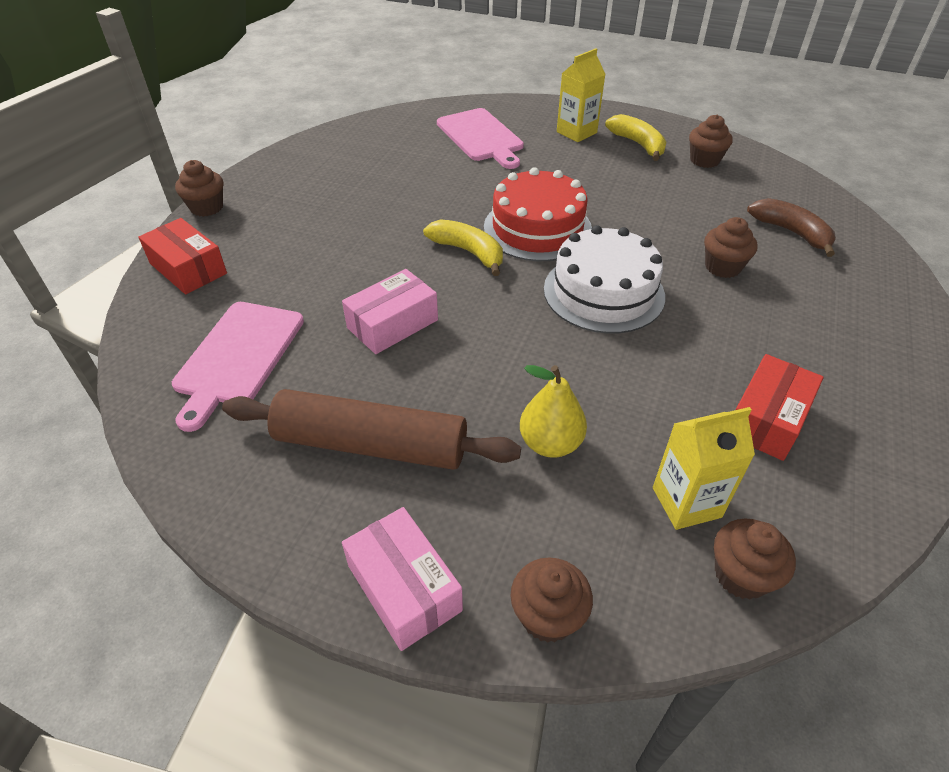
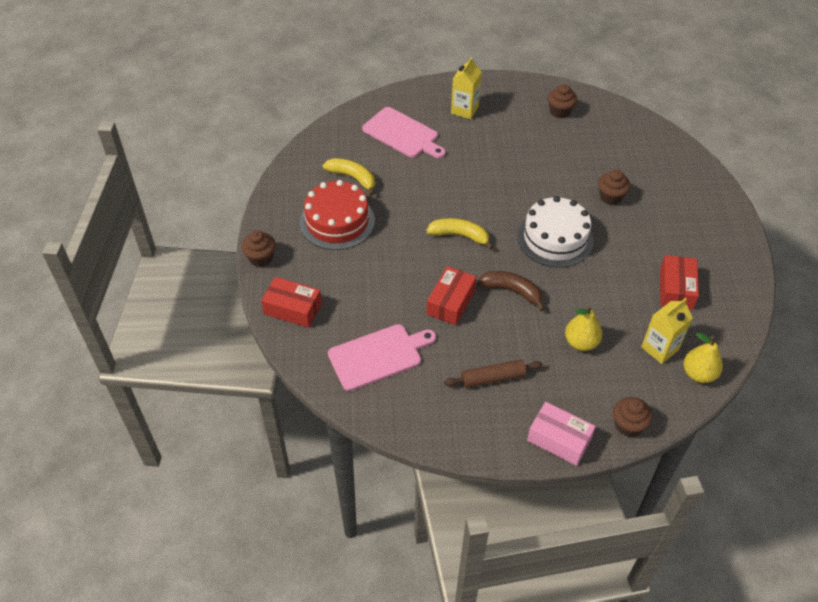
camera: 25 degrees left, 5 degrees up
pink cutting board [172,302,304,432] -> pink cutting board turned 105 degrees counterclockwise [328,324,436,391]
brown rolling pin [222,389,521,470] -> brown rolling pin [444,359,543,388], size x0.59
pink box [342,269,438,354] -> red box [427,266,476,325]
red cake [484,167,592,261] -> red cake moved to [300,180,375,250]
yellow banana [605,114,666,161] -> yellow banana moved to [323,158,375,196]
brown cupcake [714,519,796,600] -> yellow pear [684,333,723,383]
brown banana [747,198,836,257] -> brown banana moved to [478,271,545,311]

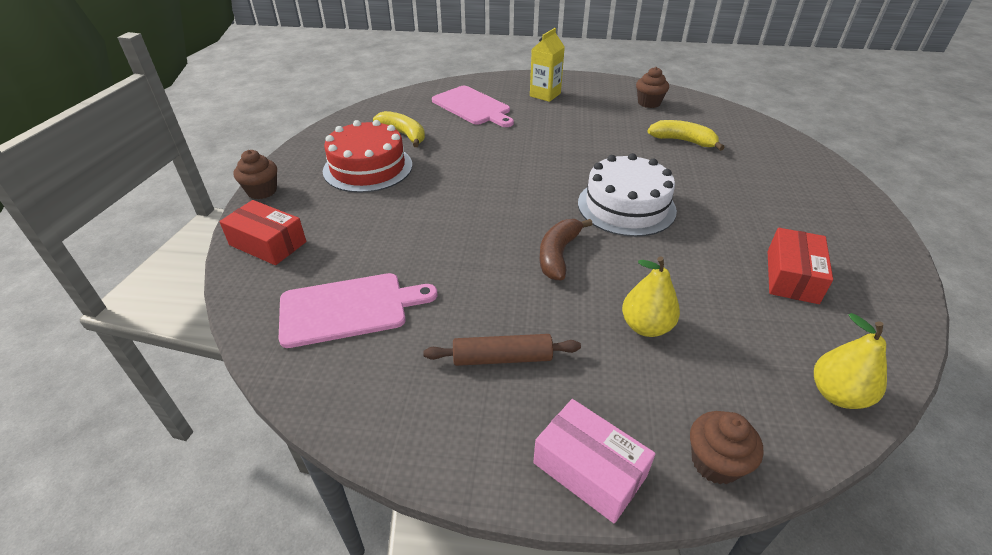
camera: 10 degrees right, 10 degrees down
yellow banana [426,218,493,250] -> yellow banana moved to [647,120,725,151]
red box [427,266,476,325] -> none
brown banana [478,271,545,311] -> brown banana turned 105 degrees counterclockwise [539,219,592,280]
brown cupcake [598,169,630,205] -> none
yellow carton [641,298,693,364] -> none

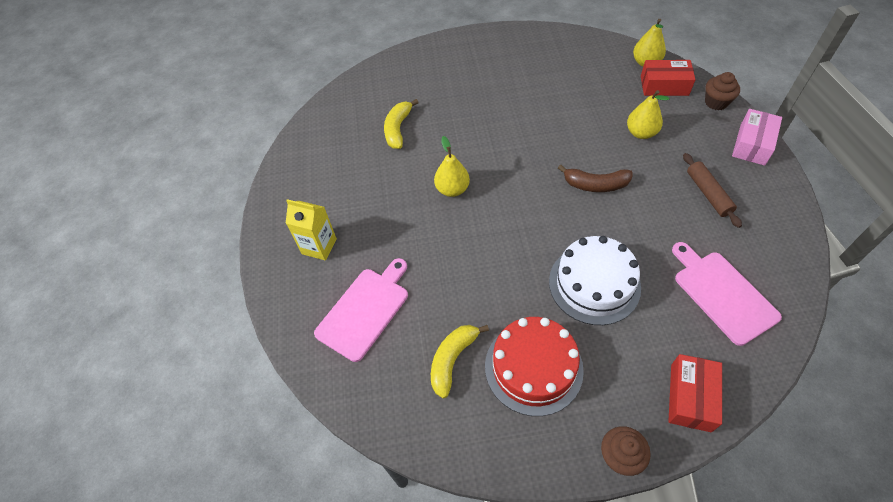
camera: 100 degrees left, 15 degrees up
white cake [578,153,677,237] -> white cake moved to [549,236,641,325]
brown cupcake [636,67,669,108] -> none
red box [768,228,833,304] -> red box moved to [641,60,696,96]
none -> yellow pear [434,136,470,197]

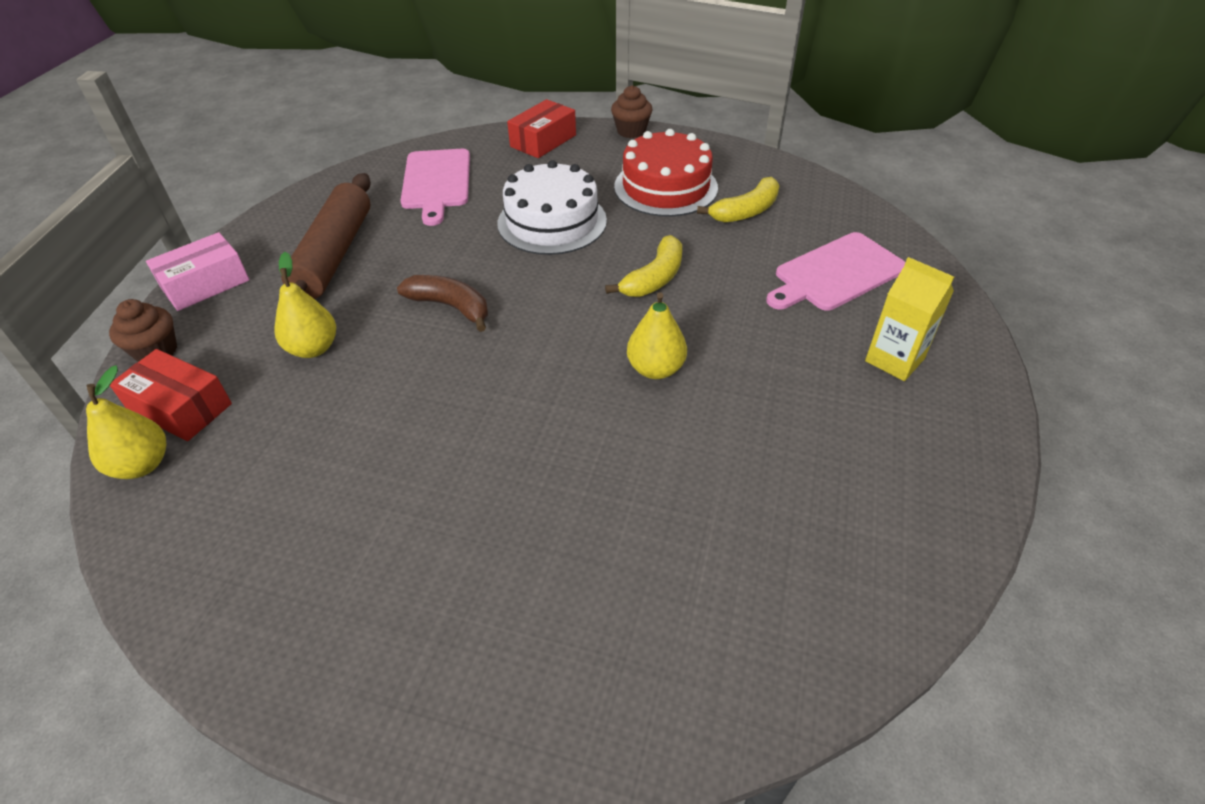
camera: 160 degrees left, 10 degrees down
yellow banana [384,99,419,149] -> yellow banana moved to [605,235,682,297]
brown rolling pin [683,153,742,228] -> brown rolling pin [281,173,371,299], size x1.70

